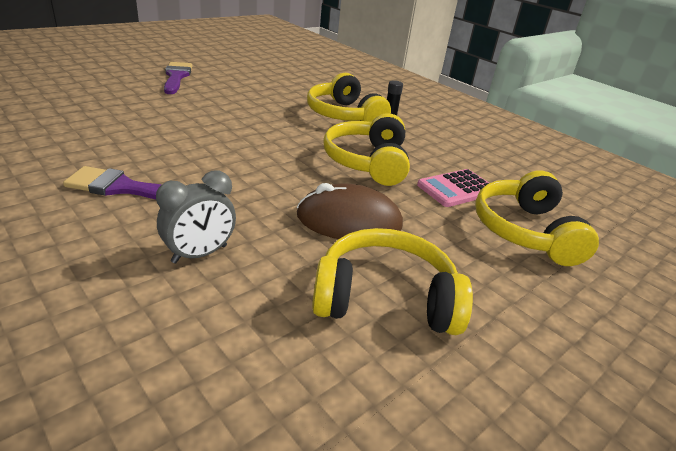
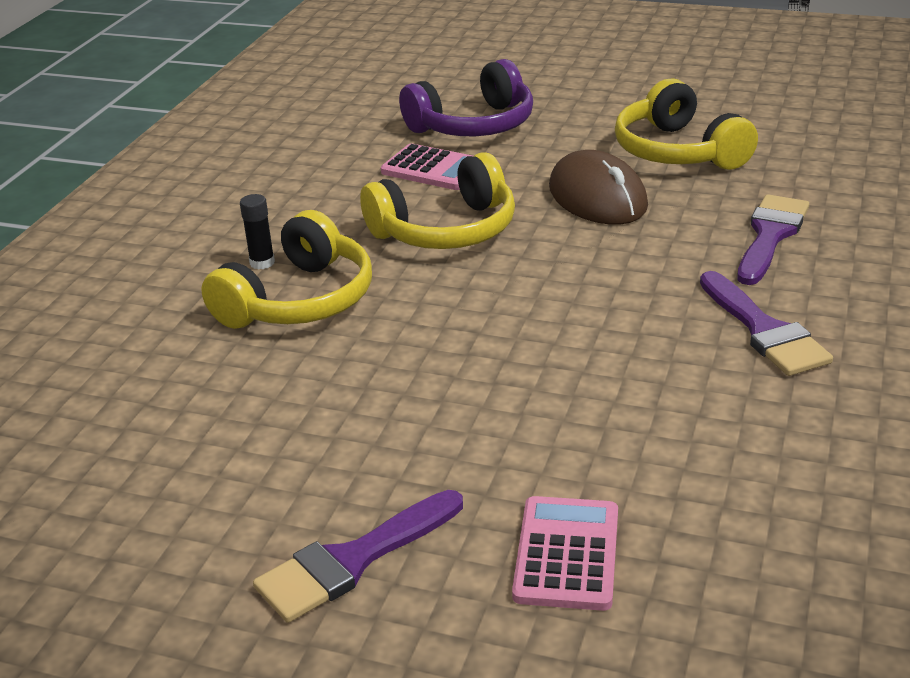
camera: 115 degrees left, 0 degrees up
grey clock [156,170,236,264] -> purple brush [737,194,809,285]
yellow headphones [475,170,599,266] -> purple headphones [399,59,533,136]
none -> pink calculator [512,496,618,611]

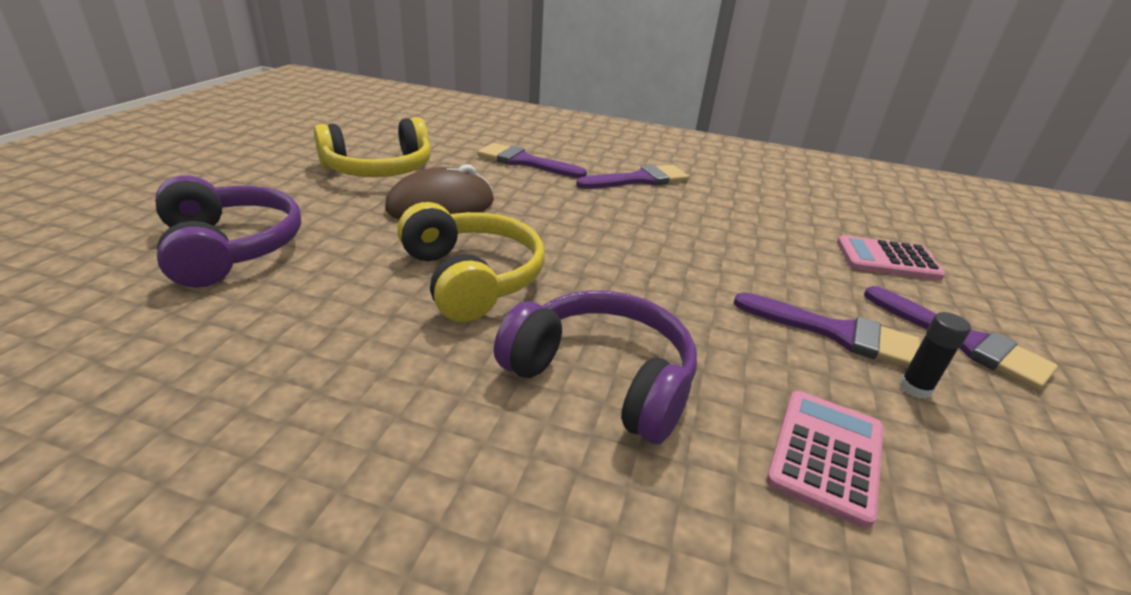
camera: 95 degrees left, 0 degrees up
yellow headphones [201,210,372,329] -> purple headphones [494,291,697,444]
black glue stick [240,194,275,270] -> black glue stick moved to [899,312,971,399]
pink calculator [381,144,473,190] -> pink calculator moved to [766,391,884,529]
none -> purple brush [734,292,920,368]

